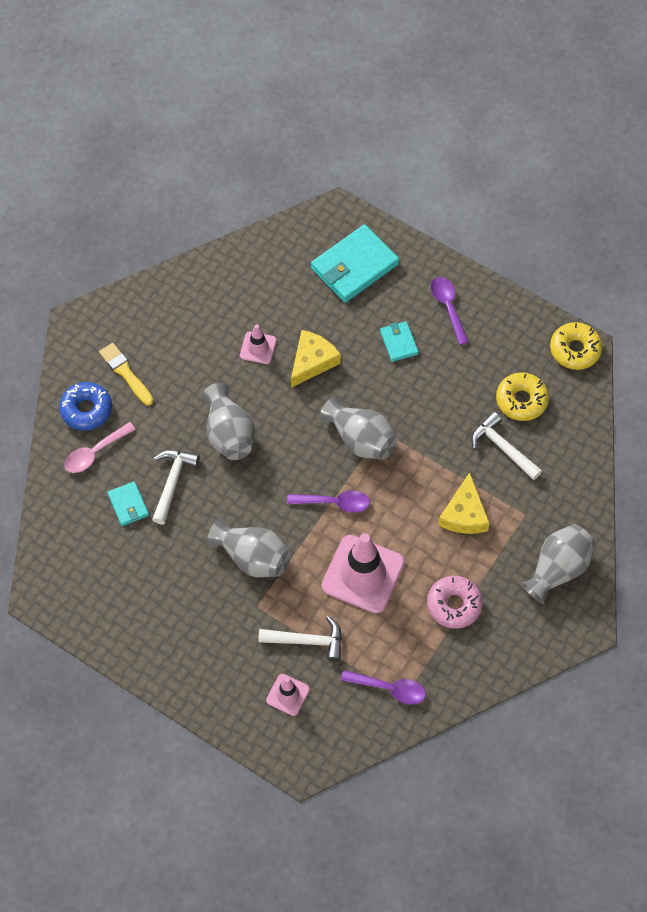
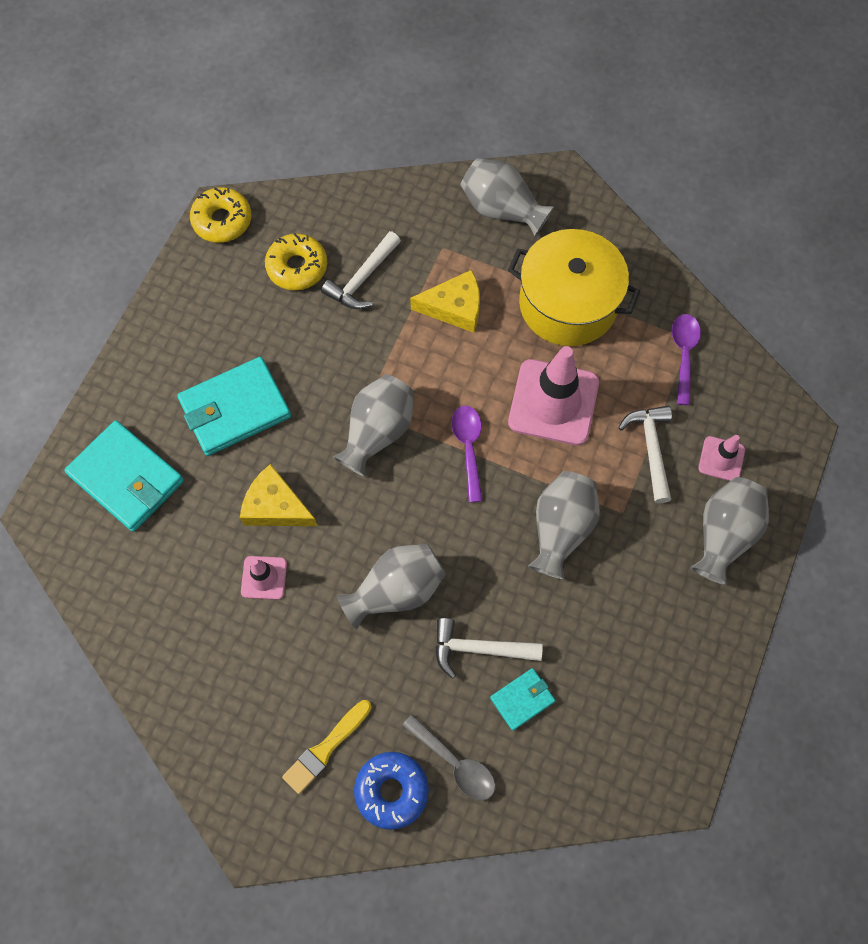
camera: 100 degrees left, 5 degrees up
pink spoon [64,422,136,473] -> grey spoon [402,714,495,801]
turquoise wallet [380,321,419,362] -> turquoise wallet [177,357,291,456], size x1.95
pink donut [427,576,483,629] -> yellow pot [508,229,640,346]
purple spoon [431,276,469,345] -> none
none -> grey vase [690,477,769,585]

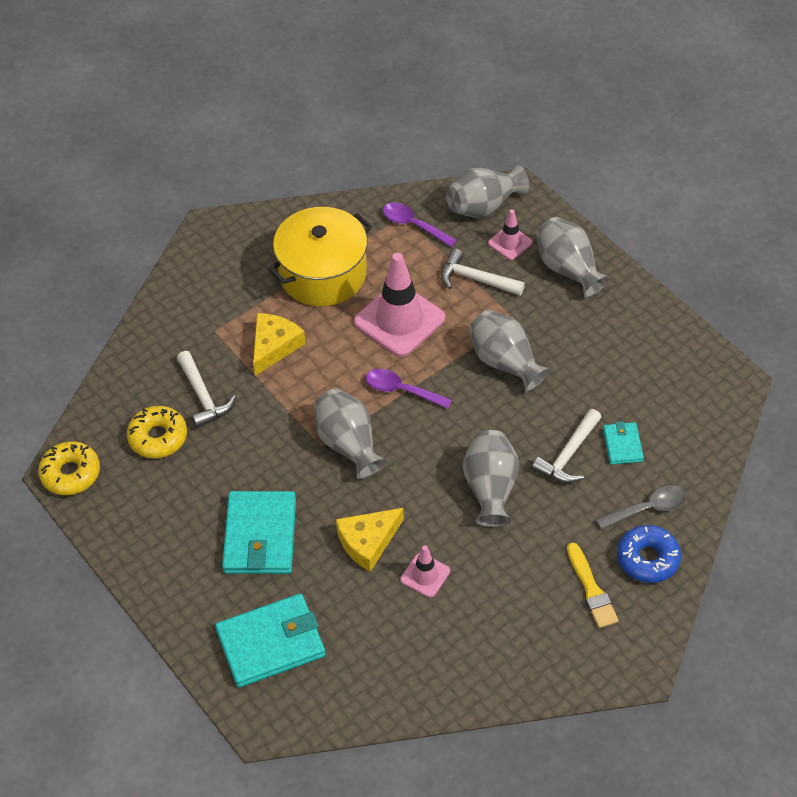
camera: 60 degrees left, 15 degrees down
grey vase [461,158,554,236] -> grey vase moved to [446,165,529,218]

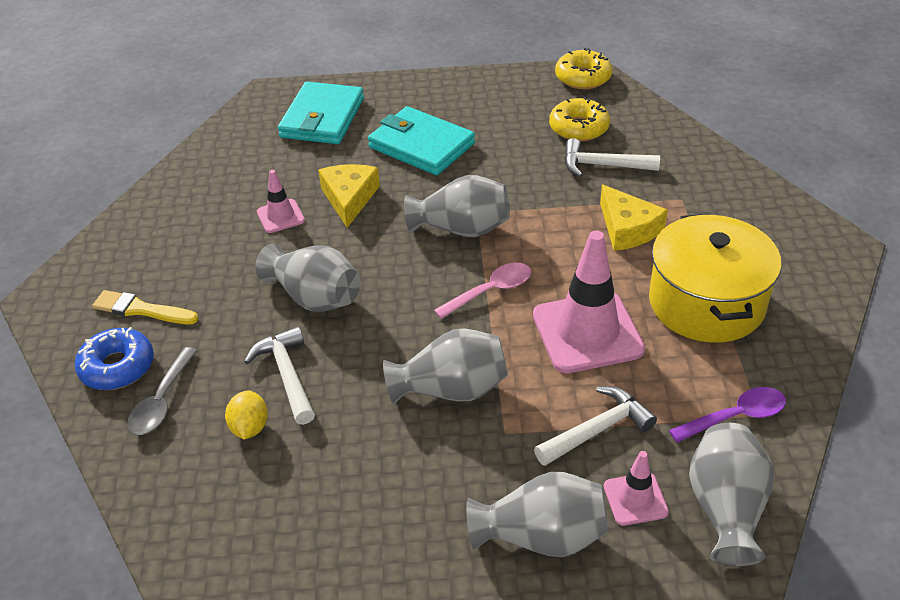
camera: 125 degrees right, 10 degrees down
purple spoon [366,369,452,409] -> pink spoon [434,263,531,319]
turquoise wallet [603,421,644,465] -> yellow lemon [225,391,268,439]

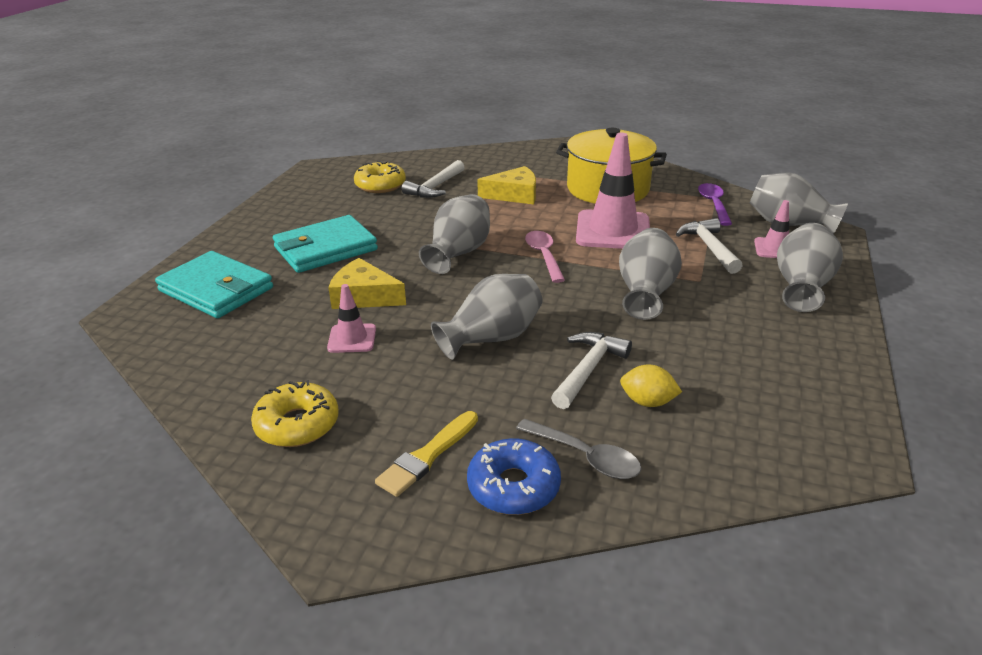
camera: 70 degrees left, 10 degrees down
white hammer [244,327,315,425] -> white hammer turned 120 degrees clockwise [551,332,632,409]
yellow donut [555,48,612,89] -> yellow donut moved to [251,380,339,447]

